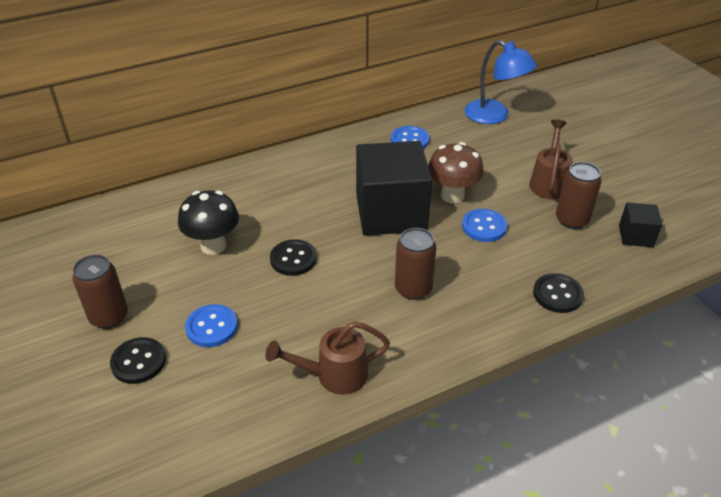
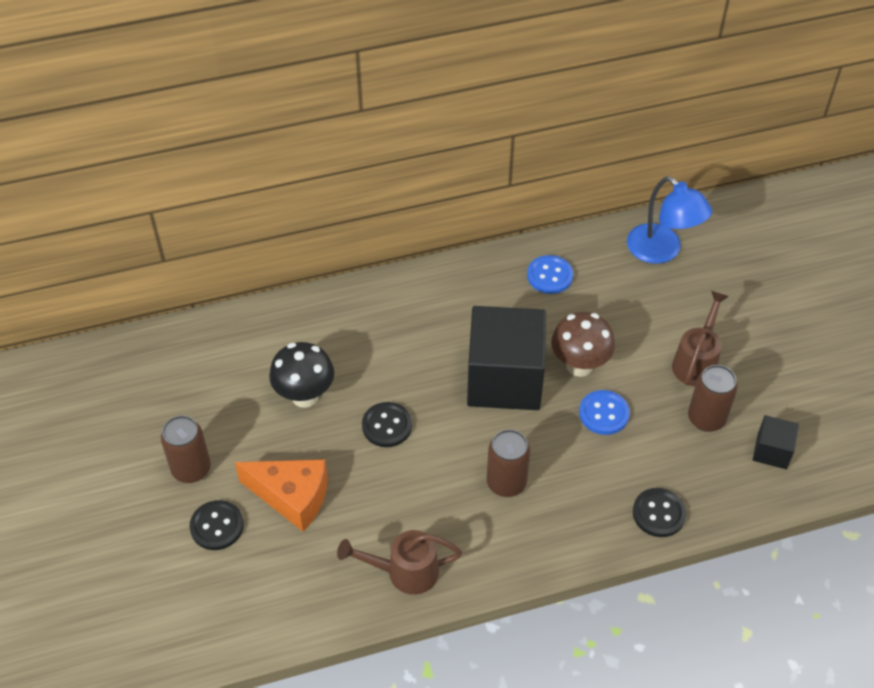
camera: 10 degrees right, 10 degrees up
blue button [185,304,238,347] -> orange cheese [235,459,328,532]

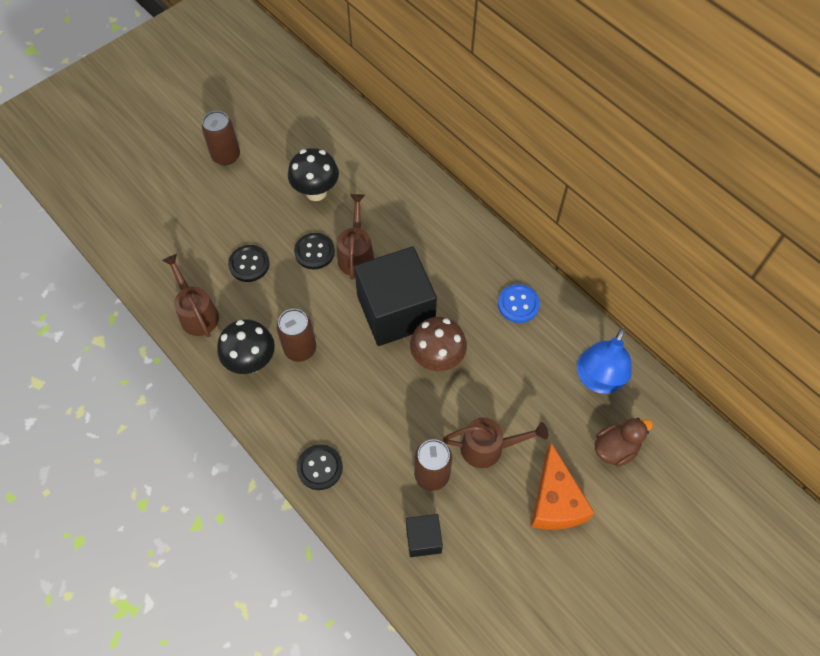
camera: 65 degrees right, 10 degrees up
black button [190,500,244,550] -> black button moved to [228,245,270,282]
orange cheese [235,459,328,532] -> orange cheese moved to [531,443,595,530]
blue button [579,390,630,435] -> none
none -> black mushroom [217,319,275,374]
none -> brown watering can [337,194,374,280]
none -> brown duck [595,418,653,467]

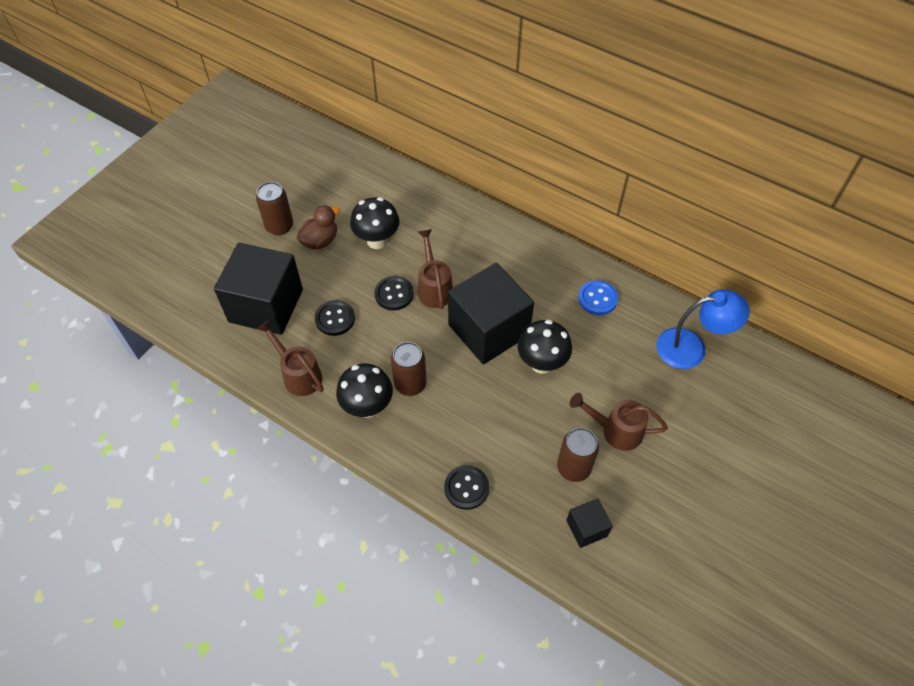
camera: 15 degrees left, 5 degrees down
brown mushroom [410,317,467,371] -> black mushroom [517,320,572,374]
brown watering can [443,417,548,468] -> brown watering can turned 150 degrees counterclockwise [570,393,668,451]
orange cheese [531,443,595,530] -> none
blue lamp [577,328,632,394] -> blue lamp turned 105 degrees counterclockwise [656,289,750,369]
brown duck [595,418,653,467] -> brown duck moved to [297,205,340,249]
none -> black cube [214,243,303,335]

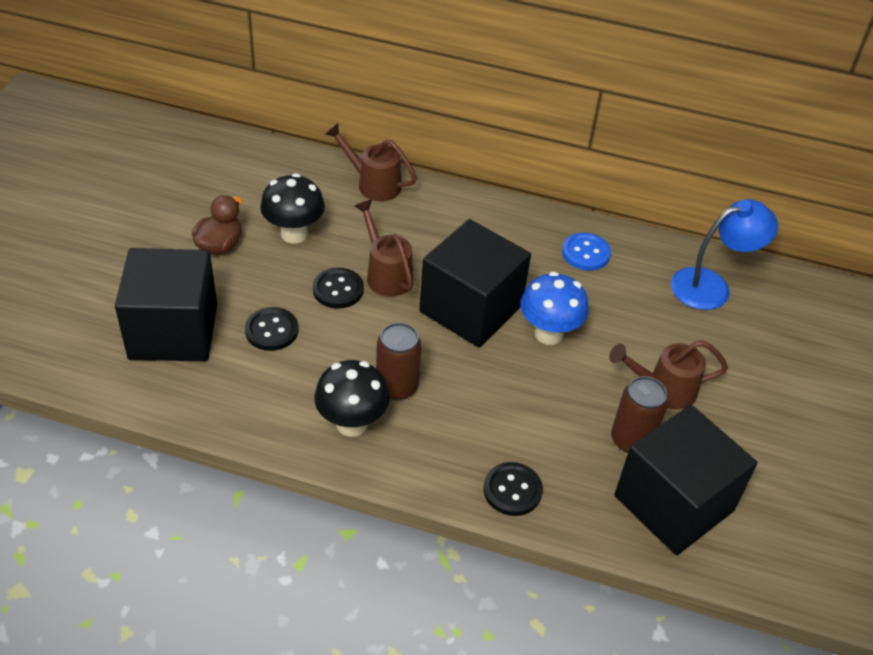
camera: 20 degrees left, 10 degrees down
brown can [256,182,293,235] -> none
brown watering can [257,320,324,396] -> brown watering can moved to [325,123,417,201]
black mushroom [517,320,572,374] -> blue mushroom [520,272,588,345]
black cube [567,498,613,548] -> black cube [614,405,758,555], size x2.18

